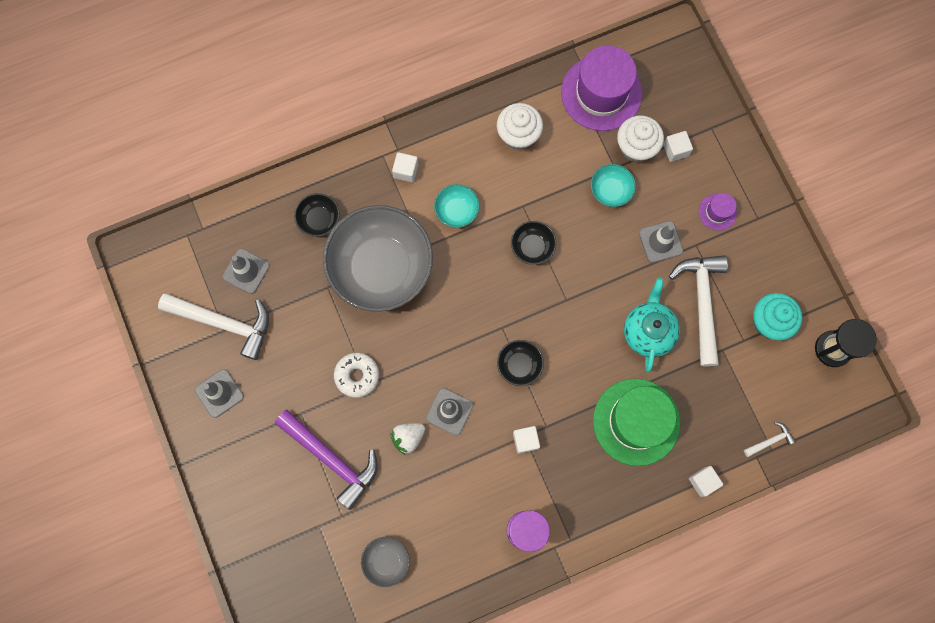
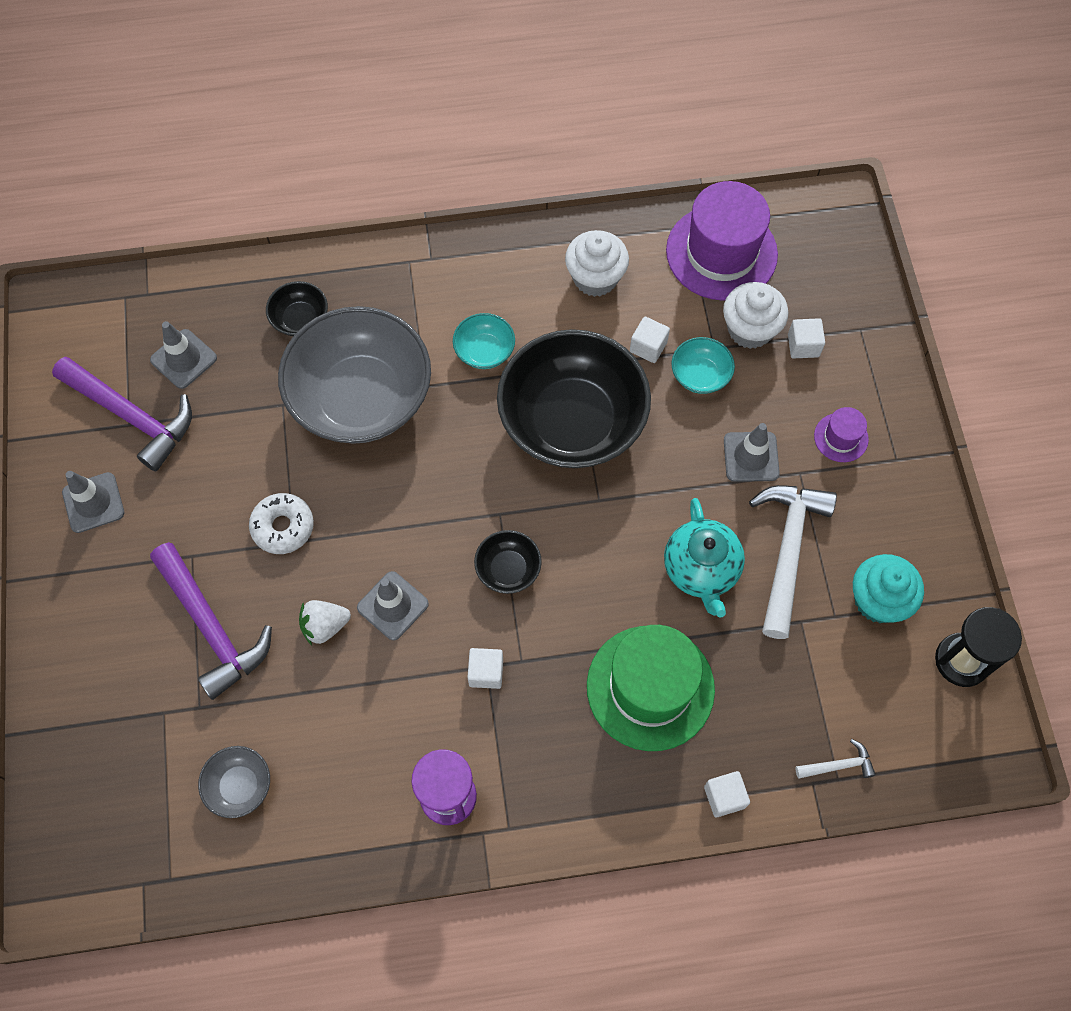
camera: 15 degrees right, 10 degrees down
white hammer [158,293,269,360] -> purple hammer [52,356,192,471]
white cube [392,152,418,182] -> white cube moved to [630,317,670,363]
black bowl [511,221,556,265] -> black bowl [497,329,651,468], size x2.35
turquoise teapot [624,278,680,372] -> turquoise teapot turned 150 degrees clockwise [664,498,745,617]

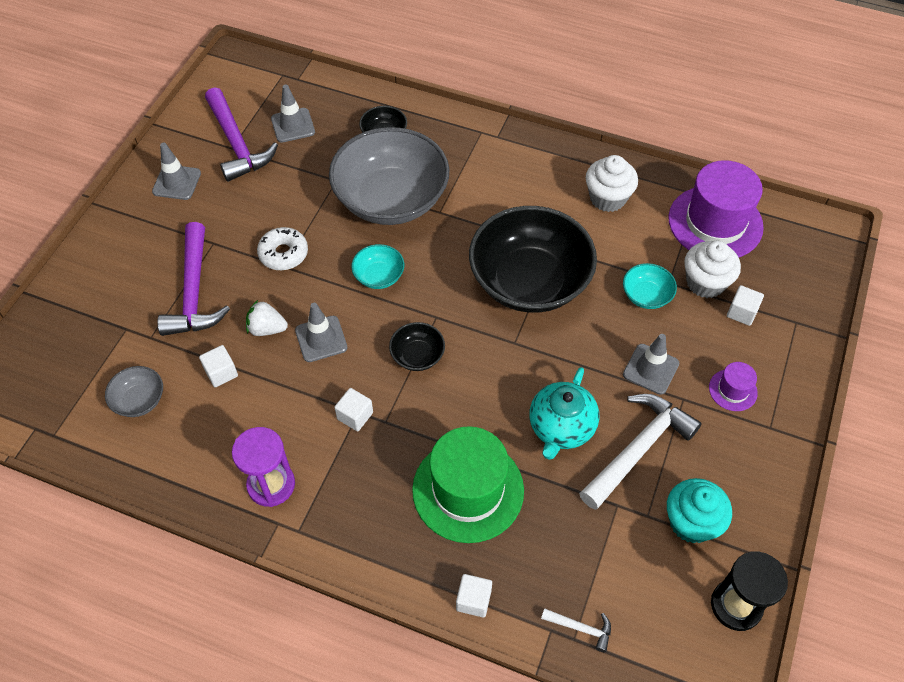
camera: 30 degrees right, 10 degrees down
turquoise bowl [453,313,515,369] -> turquoise bowl moved to [351,244,404,289]
white cube [630,317,670,363] -> white cube moved to [199,345,238,387]

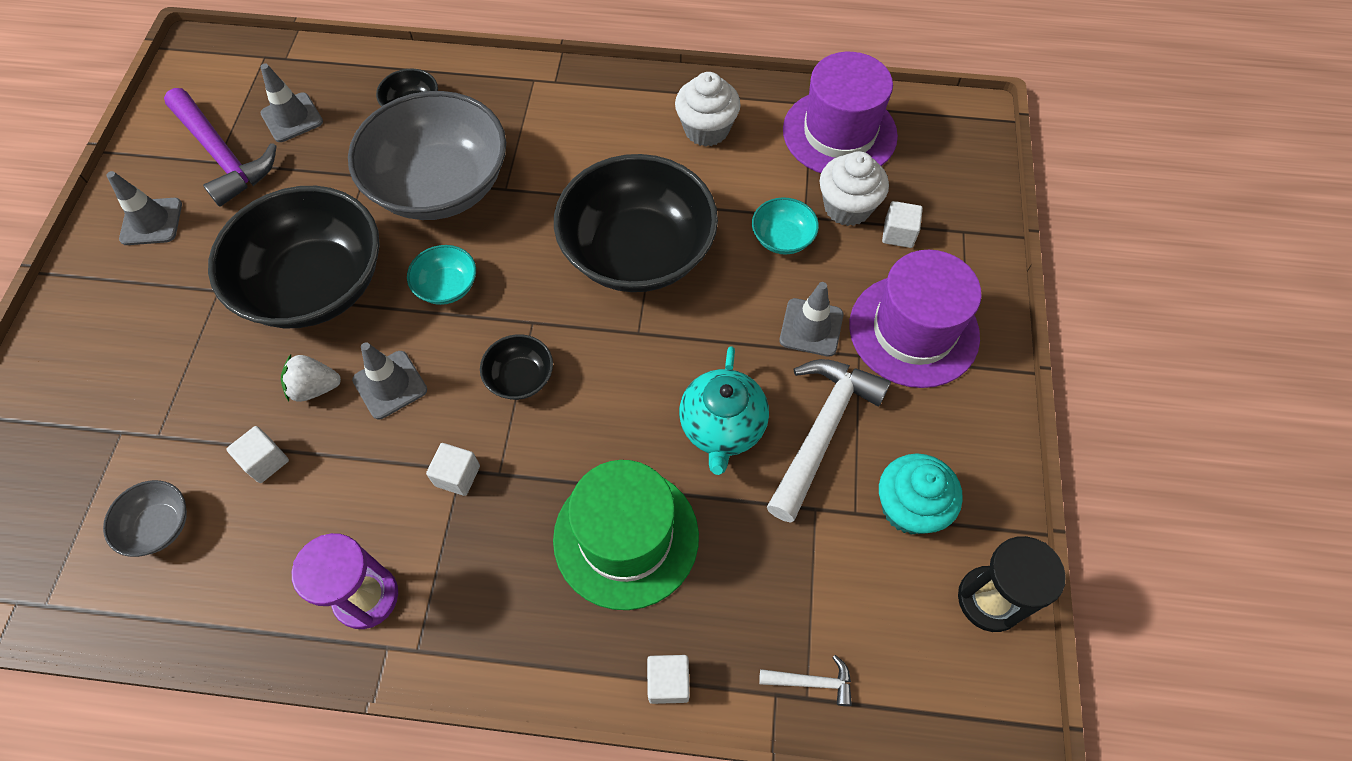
camera: 15 degrees left, 5 degrees up
purple hammer [157,222,230,336] -> none
white donut [257,227,308,270] -> black bowl [208,186,380,329]
purple hat [709,362,758,411] -> purple hat [849,250,982,388], size x2.18

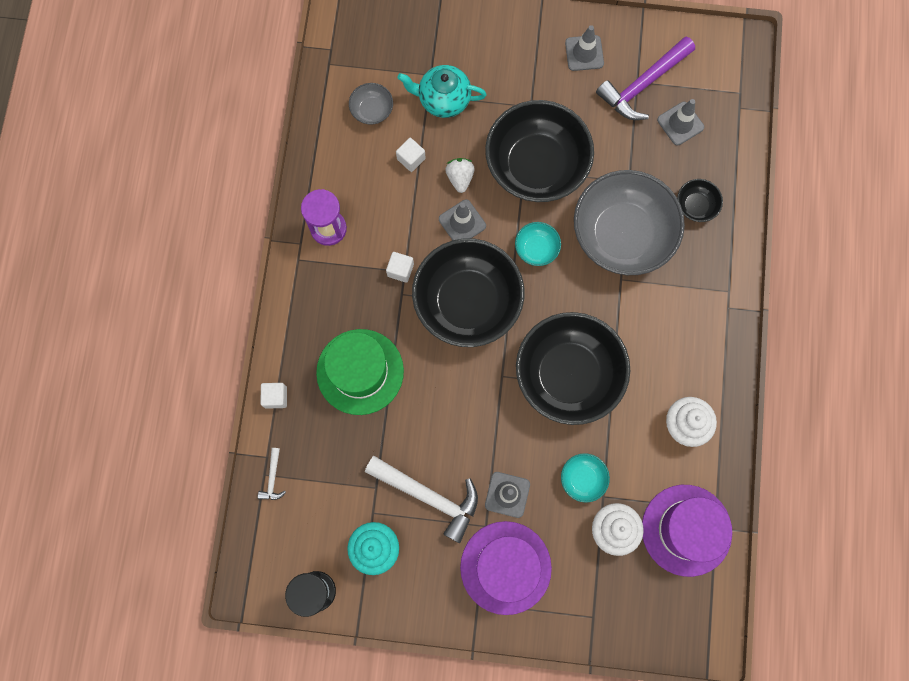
camera: 90 degrees right, 15 degrees up
black bowl [480,334,553,400] -> black bowl [412,238,524,347], size x2.35
turquoise teapot [679,346,769,475] -> turquoise teapot moved to [397,65,487,118]
white cube [882,201,923,248] -> none

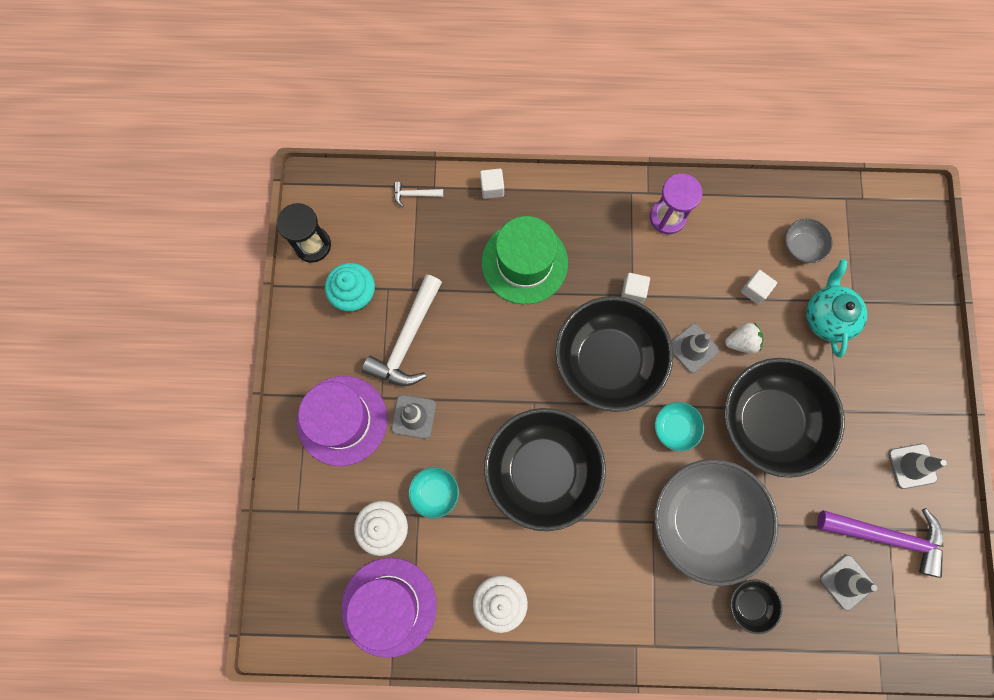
camera: 85 degrees right, 0 degrees up
purple hammer [596,36,695,120] -> purple hammer turned 150 degrees clockwise [817,508,943,578]

